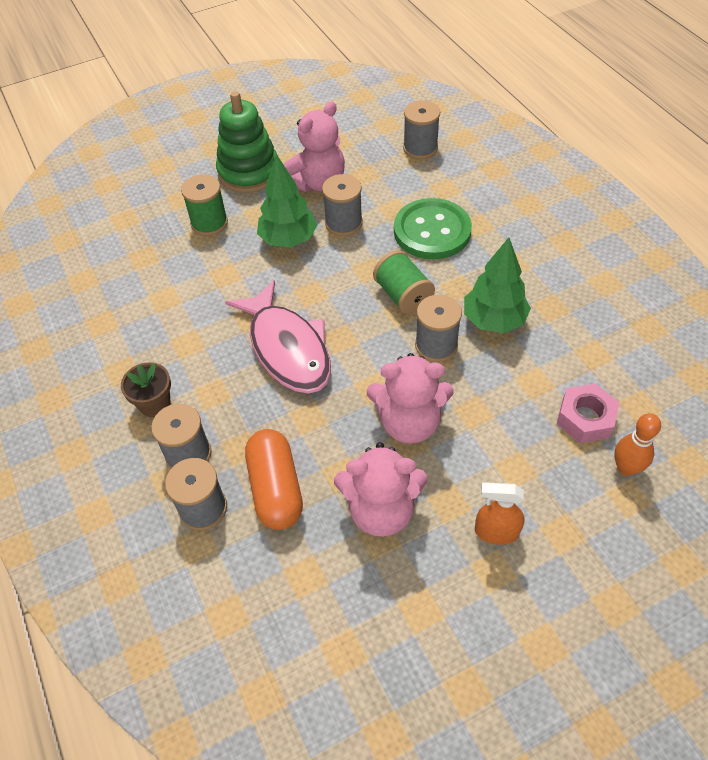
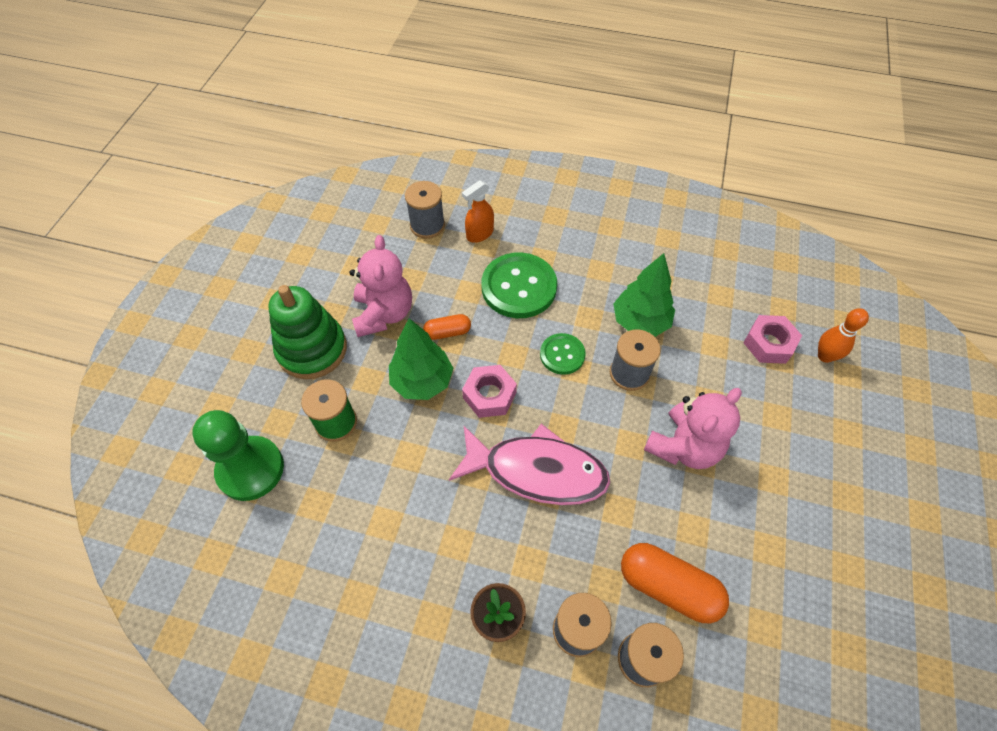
camera: 50 degrees left, 5 degrees up
grey spool [322,174,363,236] -> orange capsule [423,314,471,340]
pink teddy bear [334,442,428,537] -> none
green spool [373,250,435,314] -> green button [540,333,586,375]
orange spray bottle [475,482,525,545] -> orange spray bottle moved to [462,180,494,243]
none -> green pawn [192,410,284,501]
none -> pink nut [462,365,517,418]

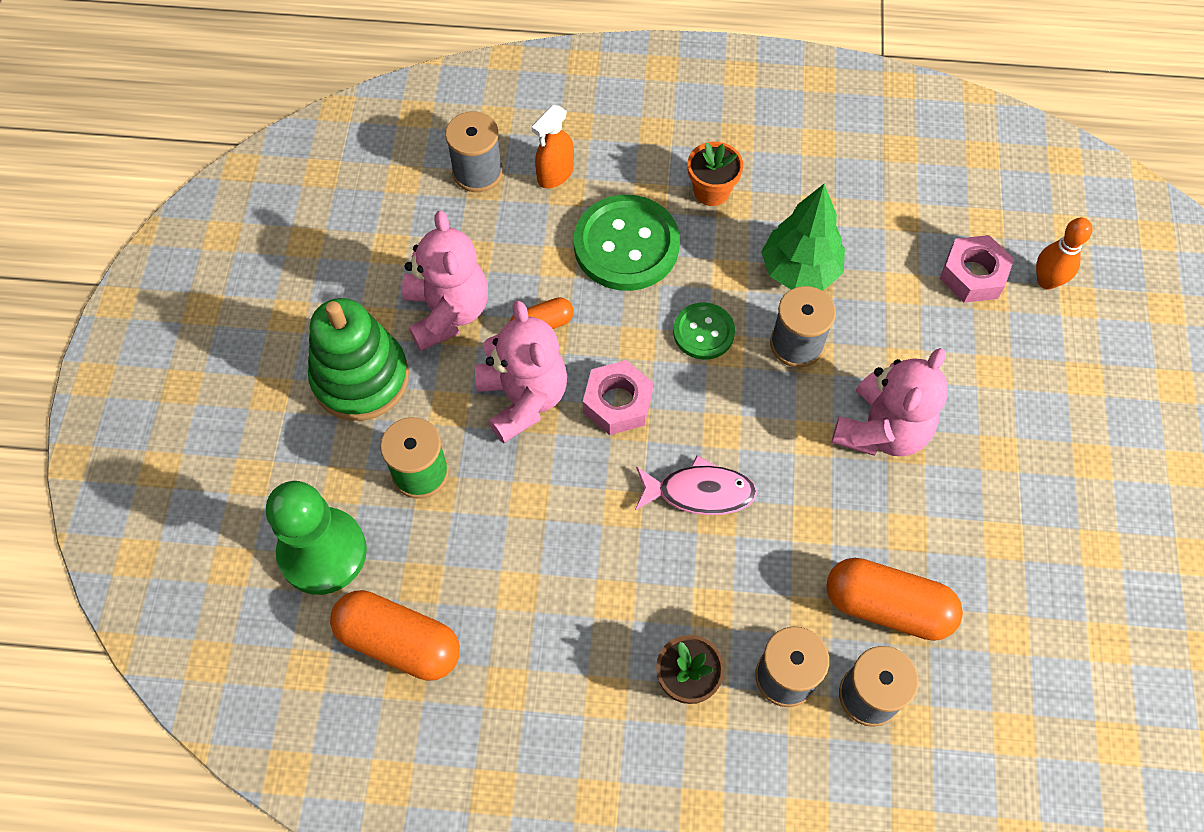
camera: 10 degrees left, 5 degrees up
green tree [389,318,453,400] -> pink teddy bear [475,300,567,444]
pink fish [449,424,610,505] -> pink fish [635,455,757,515], size x0.60
none -> orange capsule [330,590,460,681]
none -> orange flower pot [688,142,743,206]

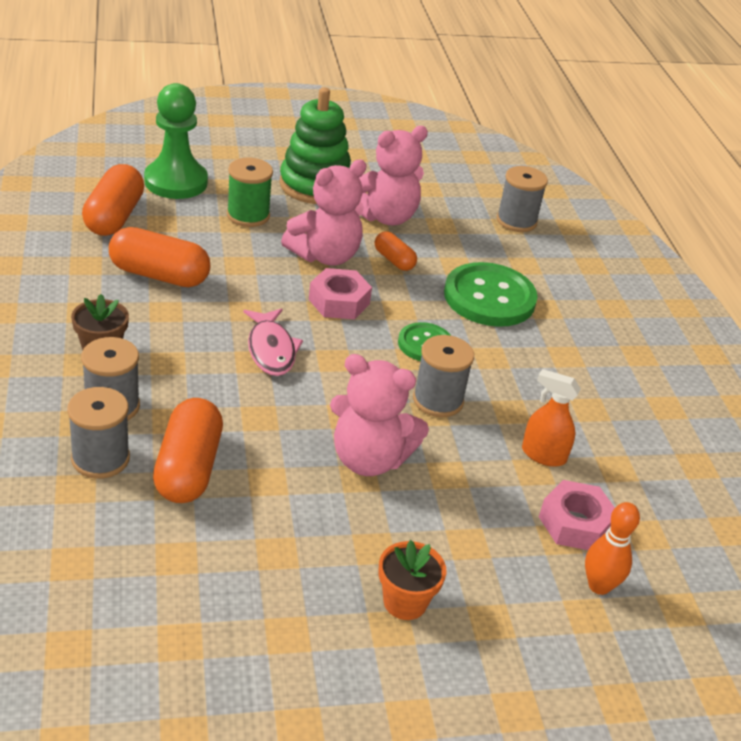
camera: 70 degrees right, 25 degrees down
orange spray bottle [532,105,574,189] -> orange spray bottle moved to [522,369,581,467]
orange flower pot [688,142,743,206] -> orange flower pot moved to [379,540,447,620]
green tree [761,184,845,290] -> none
none -> orange capsule [109,227,211,287]

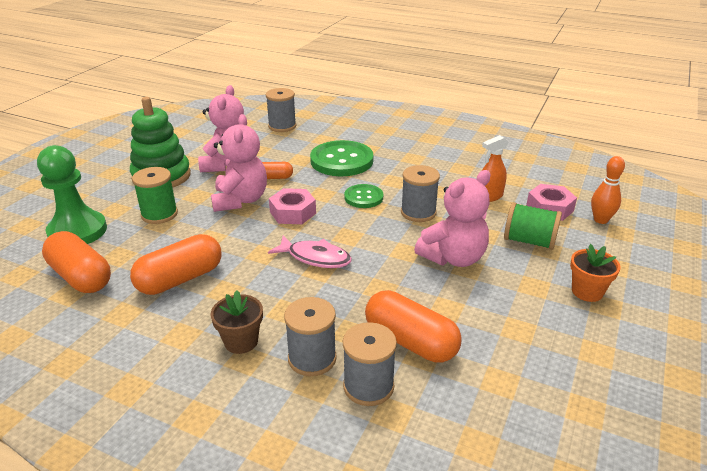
camera: 50 degrees left, 5 degrees down
none -> green spool [504,202,562,250]

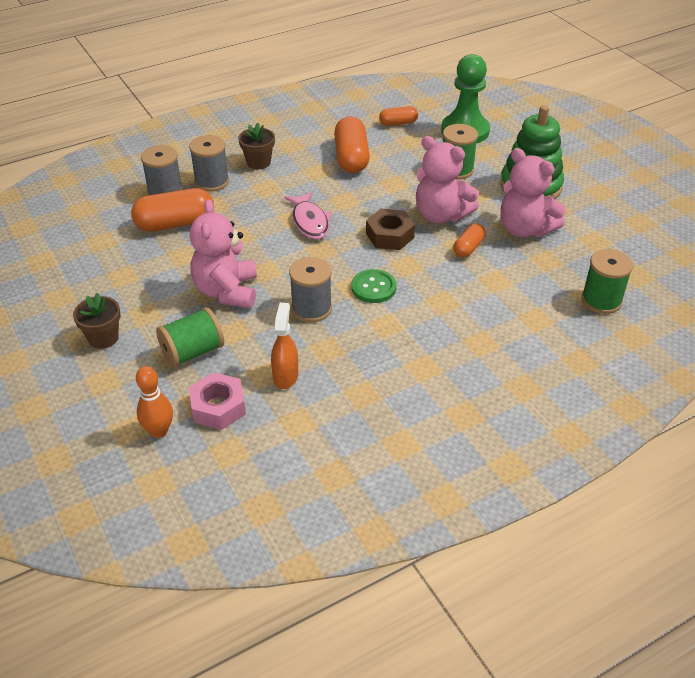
camera: 125 degrees right, 10 degrees up
orange capsule [42,231,111,293] -> orange capsule [379,106,418,126], size x0.55
grey spool [266,88,296,132] -> green spool [581,249,633,314]
pink fish [268,235,352,268] -> pink fish turned 75 degrees counterclockwise [284,192,332,239]
pink nut [269,188,316,224] -> brown nut [366,209,415,250]
green button [310,140,374,176] -> none
orange flower pot [570,244,621,302] -> brown flower pot [73,293,121,349]

